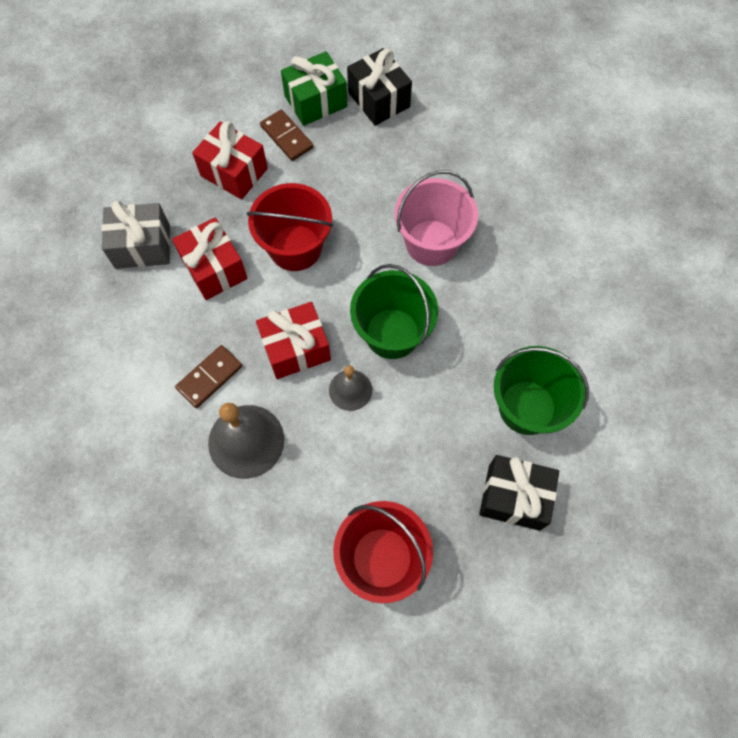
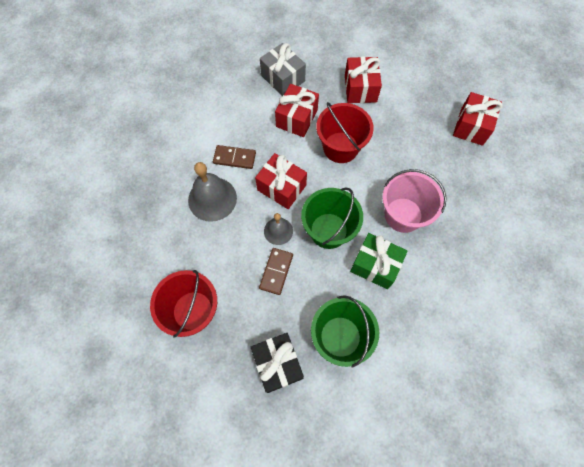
camera: 55 degrees right, 0 degrees up
brown domino [260,110,314,161] -> brown domino moved to [259,248,293,295]
green gift [281,51,347,126] -> green gift moved to [350,233,408,289]
black gift [347,48,412,126] -> red gift [453,92,503,146]

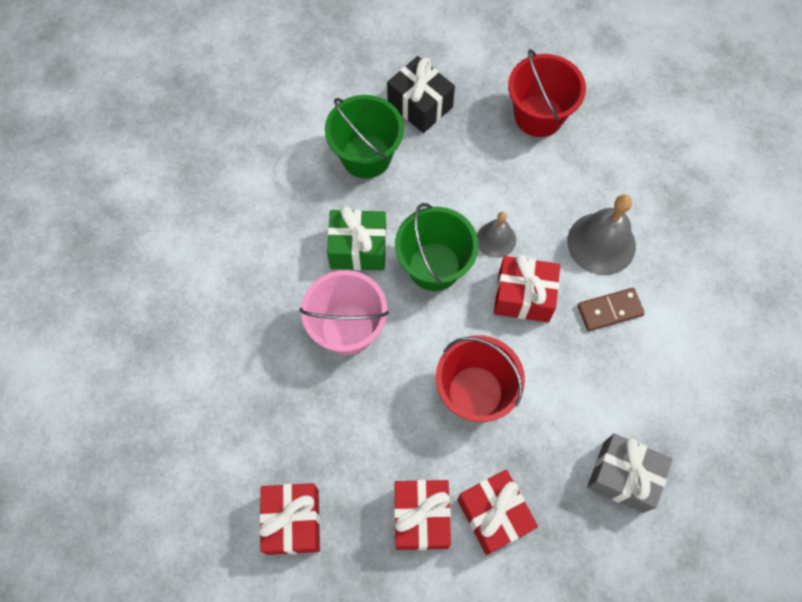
camera: 155 degrees right, 0 degrees up
brown domino [259,248,293,295] -> none
red gift [275,84,319,137] -> red gift moved to [394,480,451,550]

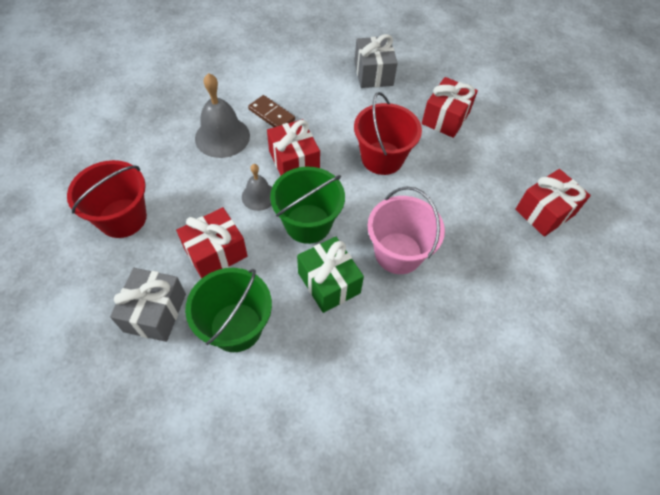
camera: 125 degrees left, 10 degrees down
black gift [387,56,455,133] -> grey gift [110,268,186,342]
red gift [394,480,451,550] -> red gift moved to [176,207,248,278]

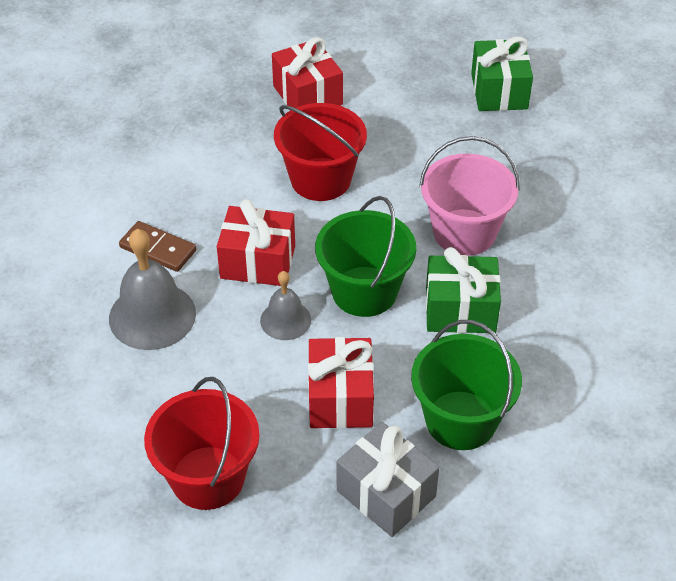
camera: 55 degrees left, 10 degrees down
brown domino [248,95,295,127] -> brown domino turned 45 degrees clockwise [119,221,196,272]
grey gift [354,34,398,88] -> none
red gift [515,169,591,237] -> green gift [471,37,533,111]

